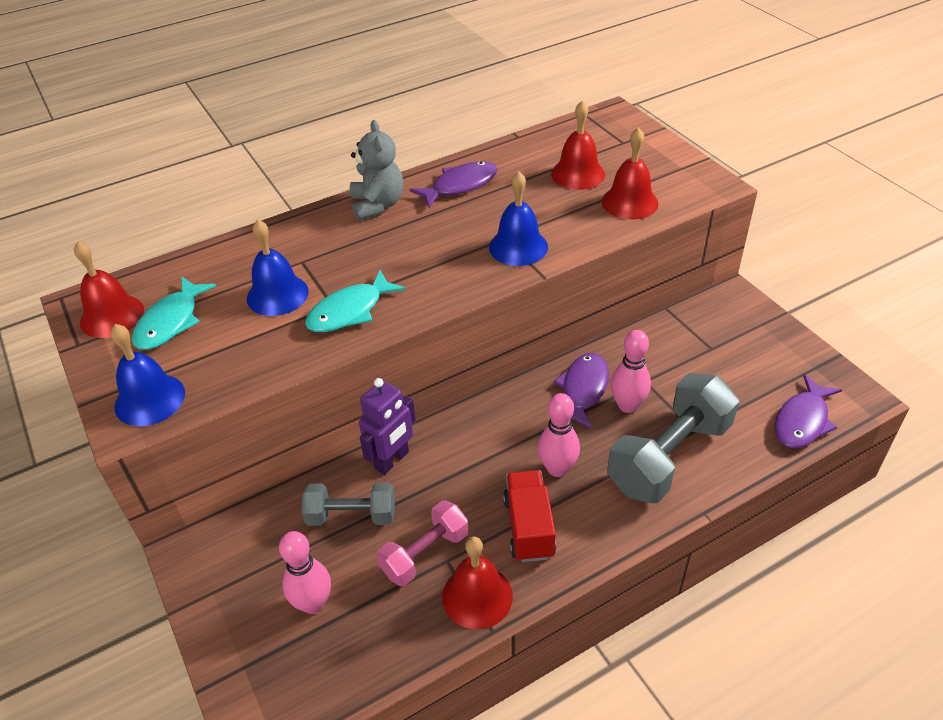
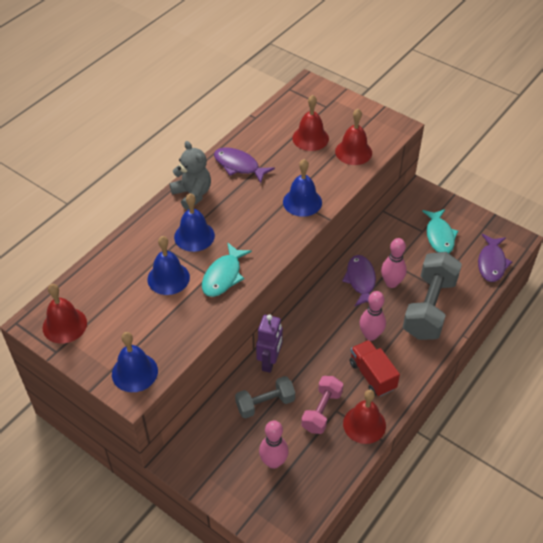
camera: 25 degrees left, 5 degrees up
turquoise fish [132,277,216,350] -> turquoise fish moved to [422,209,458,253]
purple fish [410,161,497,208] -> purple fish turned 90 degrees counterclockwise [214,147,275,183]
none -> blue bell [174,193,215,252]

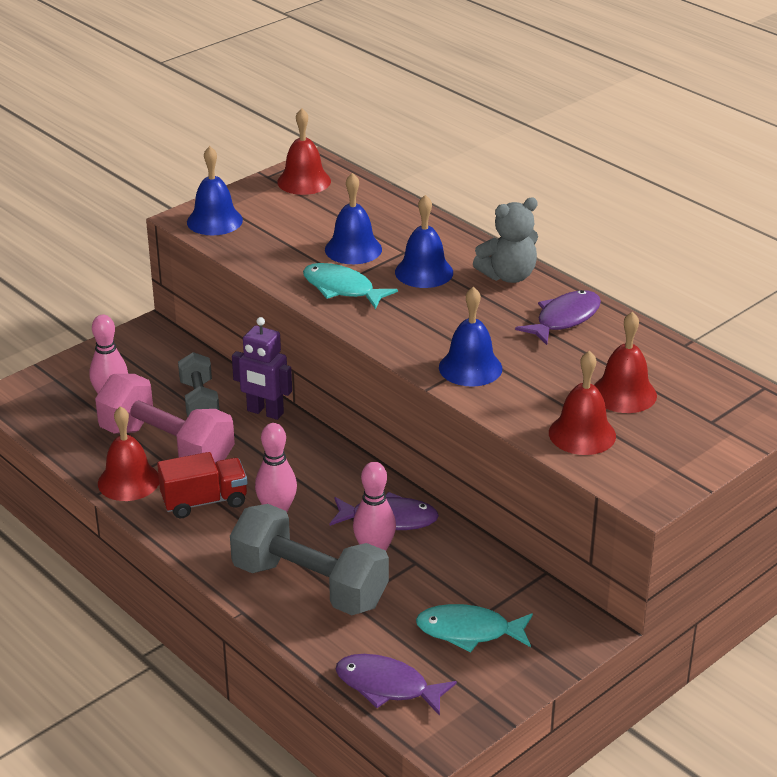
camera: 100 degrees right, 15 degrees down
pink dumbbell [301,376,343,434] -> pink dumbbell [95,374,235,463], size x1.71

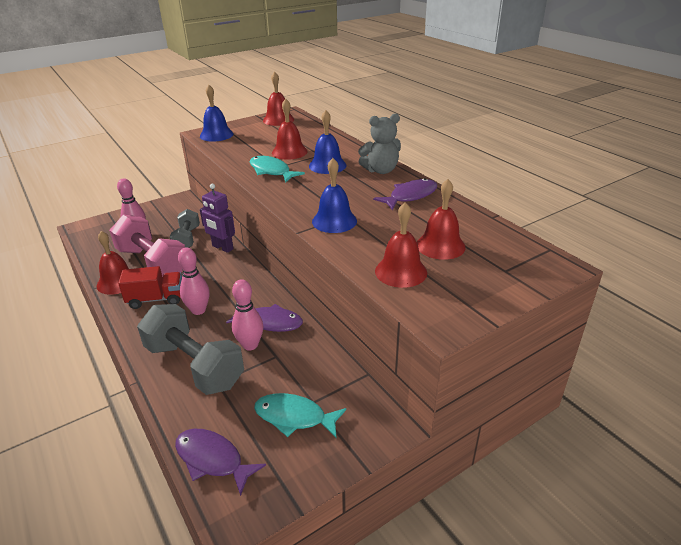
camera: 10 degrees right, 0 degrees up
blue bell [325,173,382,264] -> red bell [272,99,308,160]

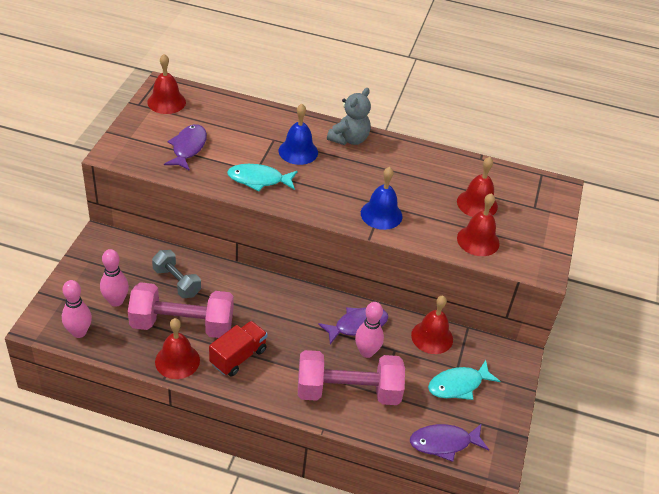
camera: 45 degrees left, 10 degrees up
grey dumbbell [137,304,244,395] -> pink dumbbell [298,350,405,405]
pink bowling pin [178,247,210,315] -> pink bowling pin moved to [62,280,92,338]
blue bell [200,85,233,142] -> none
purple robot [200,184,235,253] -> none
red bell [272,99,308,160] -> red bell moved to [411,296,453,354]
purple fish [373,178,437,210] -> purple fish moved to [164,124,207,171]

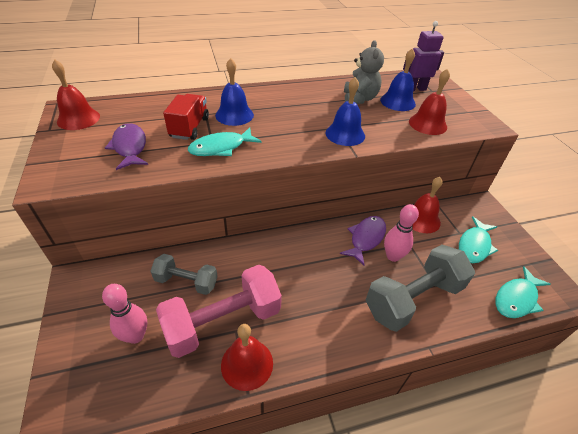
camera: 30 degrees left, 0 degrees up
pink bowling pin [62,280,92,338] -> none
red truck [209,321,268,377] -> red truck moved to [163,94,209,140]
pink dumbbell [298,350,405,405] -> grey dumbbell [366,245,475,332]
grey teddy bear [327,88,371,145] -> grey teddy bear moved to [344,40,384,104]
purple fish [410,424,489,462] -> turquoise fish [495,266,551,318]
red bell [457,157,498,217] -> blue bell [380,48,416,111]
none -> purple robot [403,21,444,91]

